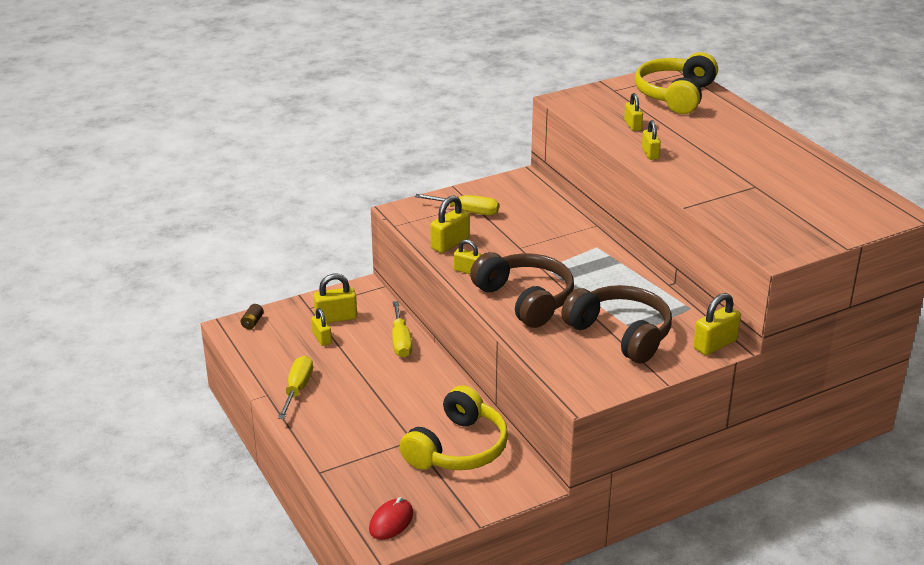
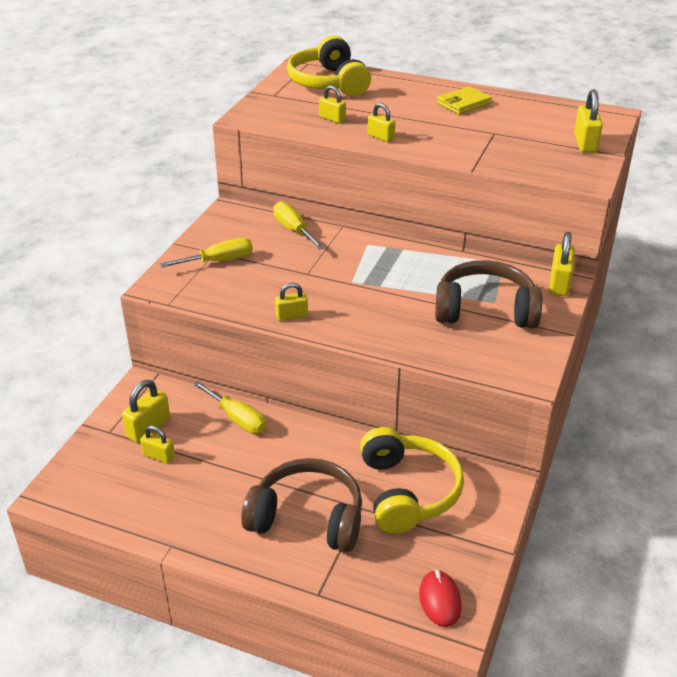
camera: 40 degrees left, 5 degrees up
brown battery [241,304,264,329] -> none
yellow screwdriver [278,356,313,419] -> yellow screwdriver moved to [273,201,325,250]
yellow padlock [430,195,469,253] -> yellow padlock moved to [574,89,603,153]
brown headphones [470,252,574,328] -> brown headphones moved to [241,458,362,552]
none -> yellow wallet [437,86,492,114]

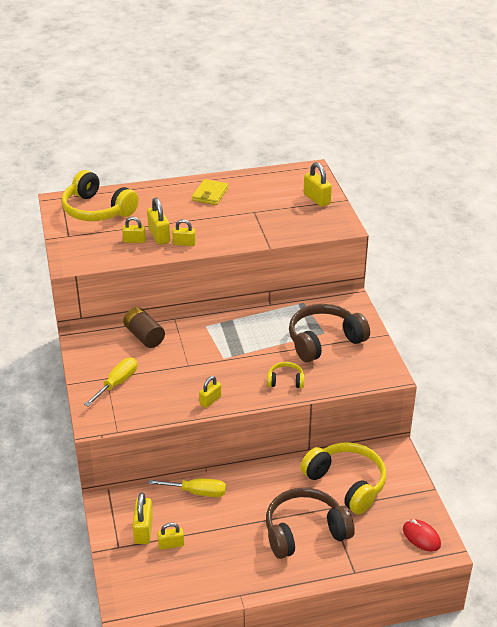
camera: 35 degrees left, 0 degrees up
yellow screwdriver [273,201,325,250] -> brown battery [123,307,165,348]
yellow padlock [549,232,575,296] -> yellow padlock moved to [147,198,170,245]
none -> yellow headphones [267,362,305,388]

